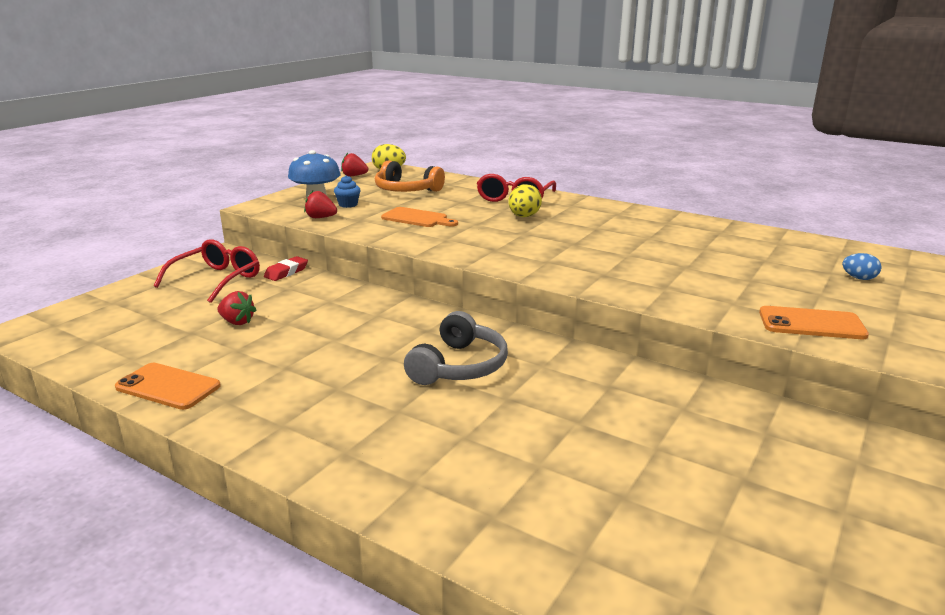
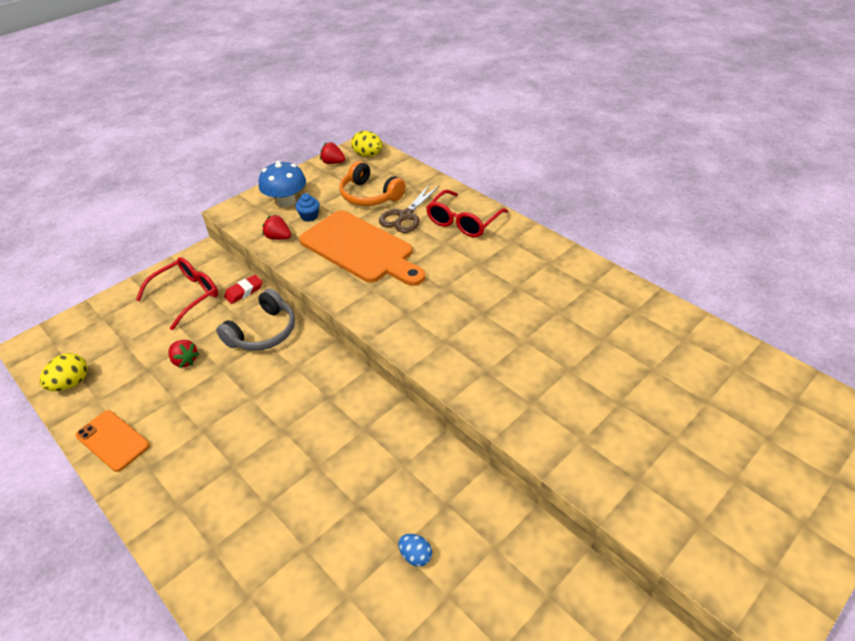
camera: 15 degrees right, 20 degrees up
orange cutting board [381,207,458,227] -> orange cutting board [299,210,425,286], size x1.96
grey headphones [404,311,508,385] -> grey headphones moved to [216,289,295,351]
yellow egg [508,184,542,217] -> yellow egg moved to [40,353,88,391]
orange phone [759,306,869,339] -> none
blue egg [842,253,882,280] -> blue egg moved to [398,534,432,567]
none -> brown scissors [379,184,440,233]

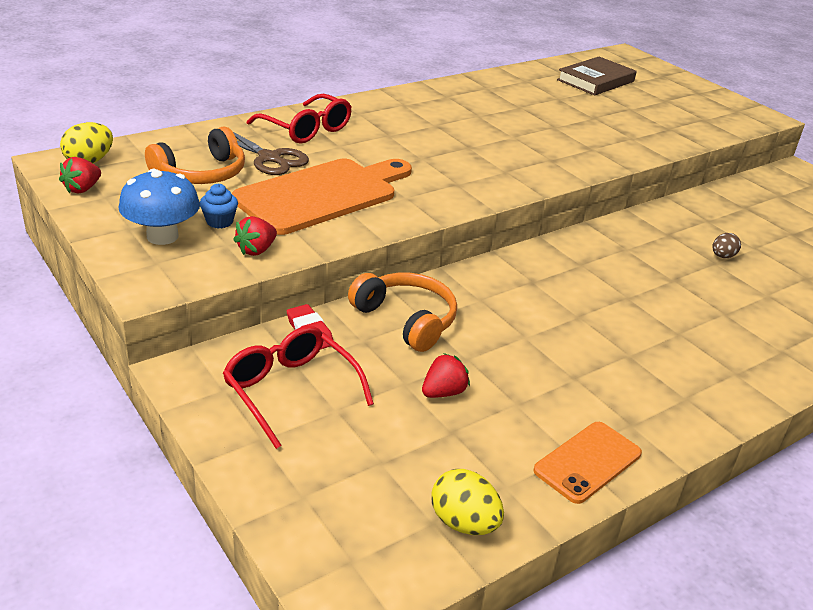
camera: 85 degrees left, 10 degrees down
grey headphones [216,289,295,351] -> orange headphones [348,273,457,352]
blue egg [398,534,432,567] -> brown egg [712,233,741,258]
none -> brown book [557,57,637,96]

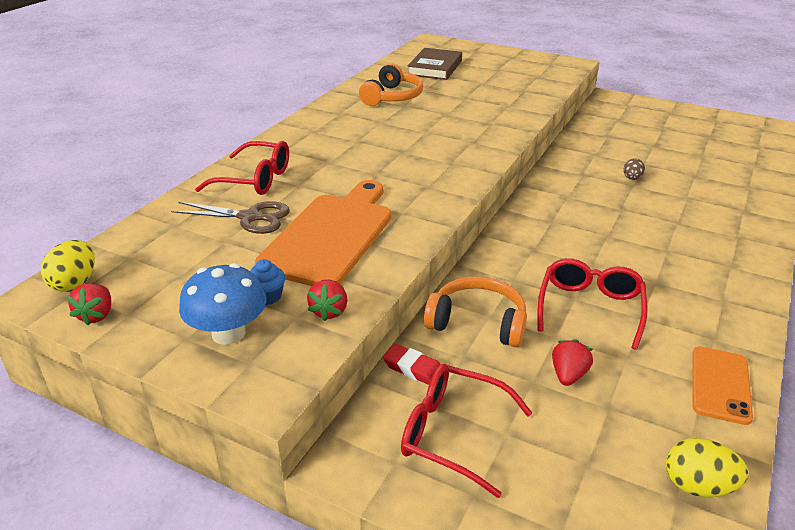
camera: 25 degrees left, 0 degrees up
orange headphones [145,127,245,184] -> orange headphones moved to [359,63,423,106]
none -> red glasses [537,258,648,350]

